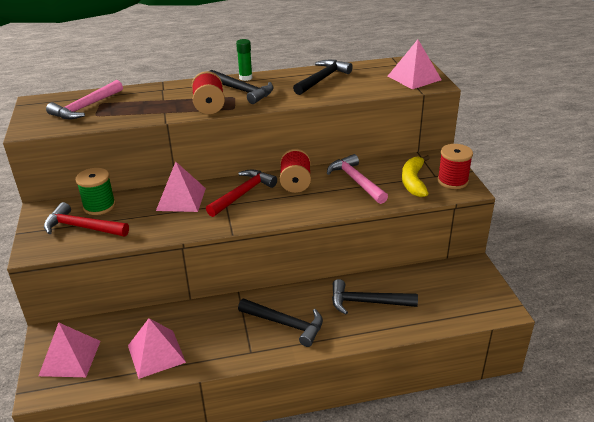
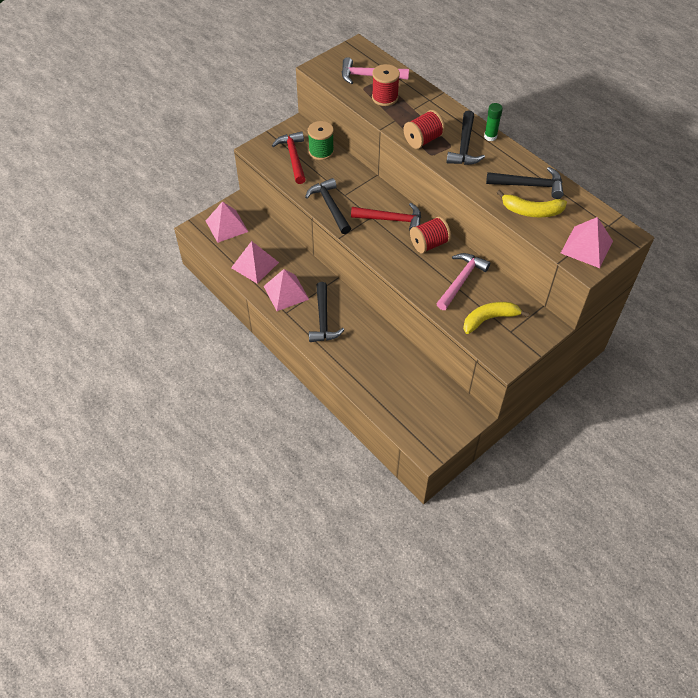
camera: 60 degrees right, 20 degrees up
pink pyramid [156,162,206,212] -> pink pyramid moved to [264,269,309,311]
black hammer [332,279,418,315] -> black hammer moved to [305,178,351,234]
red spool [437,144,473,189] -> red spool moved to [372,64,400,106]
none -> yellow banana [497,190,567,218]

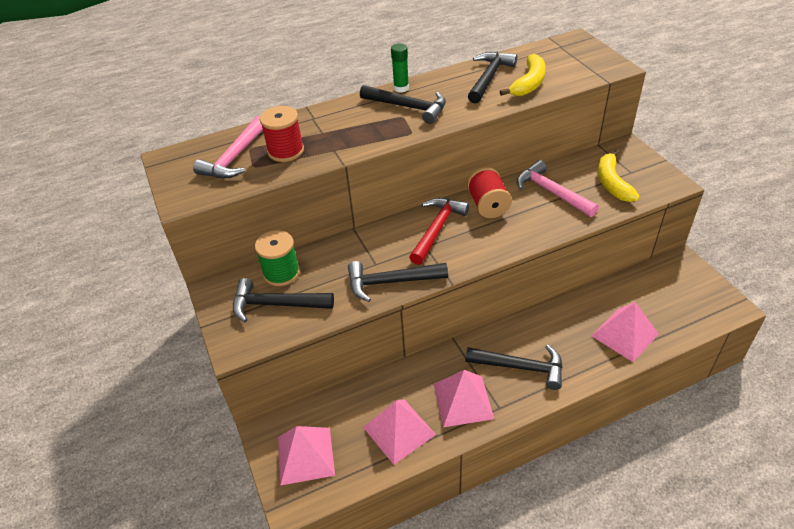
camera: 70 degrees left, 10 degrees down
red hammer [272,131,306,184] -> black hammer [233,278,334,322]
red spool [403,110,445,149] -> none
pink pyramid [561,217,613,268] -> pink pyramid moved to [591,302,659,362]

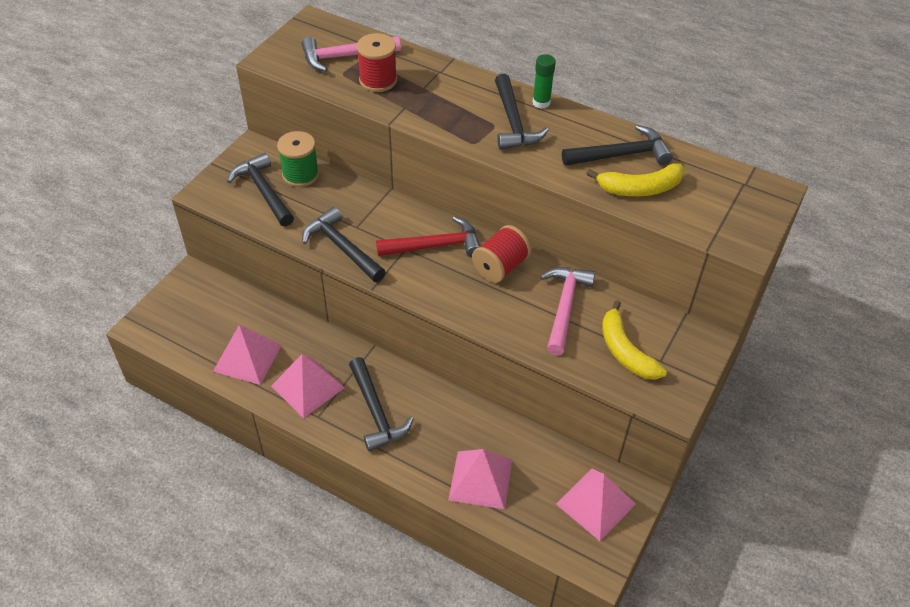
camera: 50 degrees right, 5 degrees up
pink pyramid [278,426,335,486] -> pink pyramid moved to [556,469,636,541]
yellow banana [598,149,640,202] -> yellow banana turned 75 degrees counterclockwise [602,300,667,380]

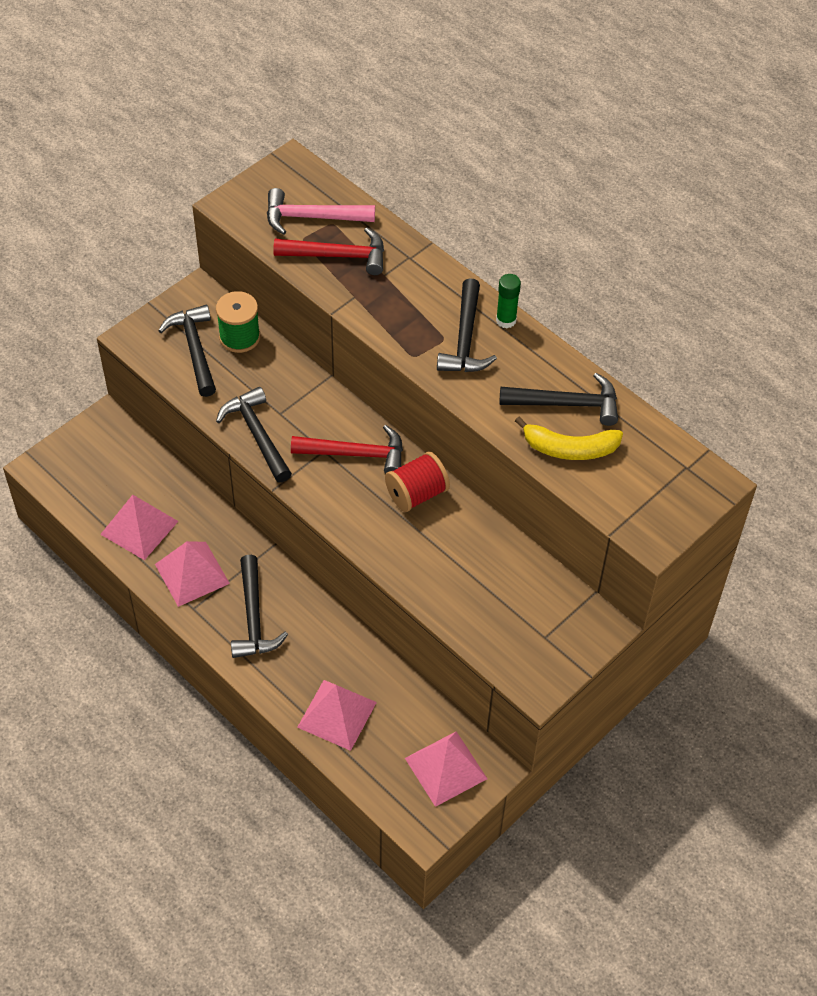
camera: 15 degrees right, 5 degrees up
red spool [357,33,397,92] -> red hammer [273,227,384,275]
pink hammer [540,267,595,355] -> none
yellow banana [602,300,667,380] -> none

